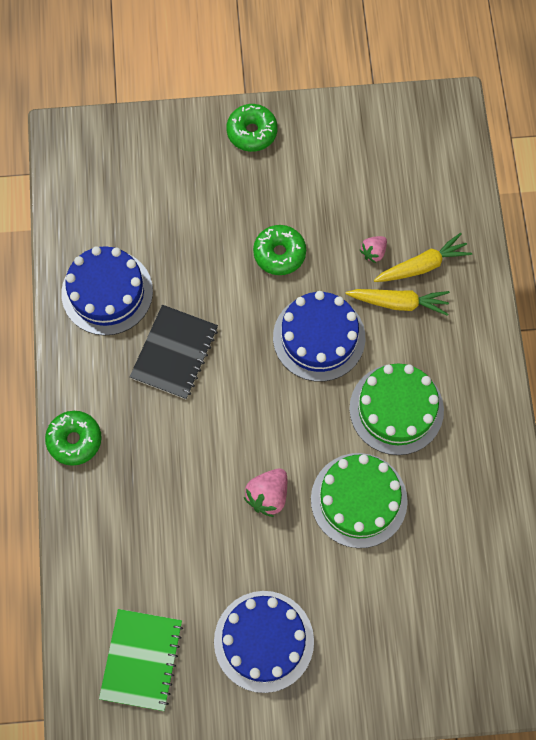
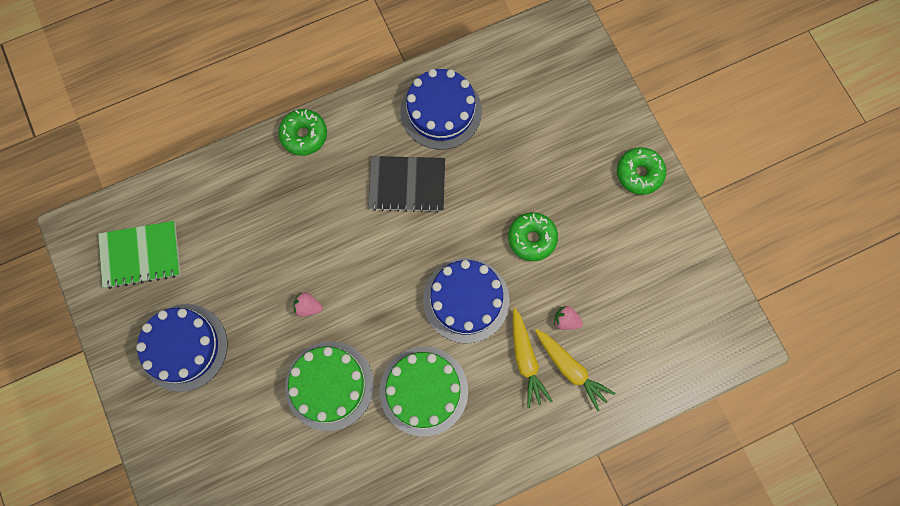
camera: 70 degrees right, 5 degrees up
pink strawberry [244,468,287,517] -> pink strawberry [293,292,323,316], size x0.64

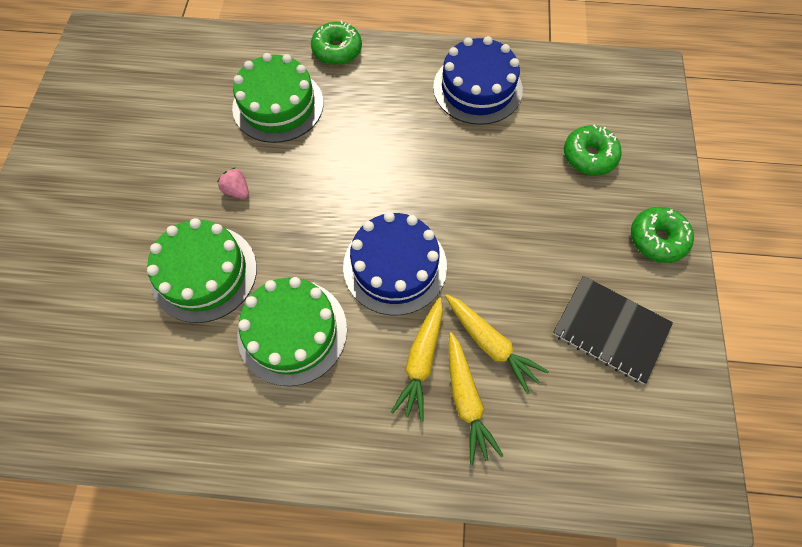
camera: 30 degrees right, 10 degrees down
green notebook [98,221,180,289] -> none
blue cake [136,304,228,392] -> none
black notebook [368,156,445,213] -> black notebook moved to [553,276,673,384]
green donut [508,212,558,261] -> green donut moved to [564,125,622,176]
pink strawberry [554,306,583,330] -> yellow carrot [445,295,549,394]
none -> green cake [232,53,323,143]

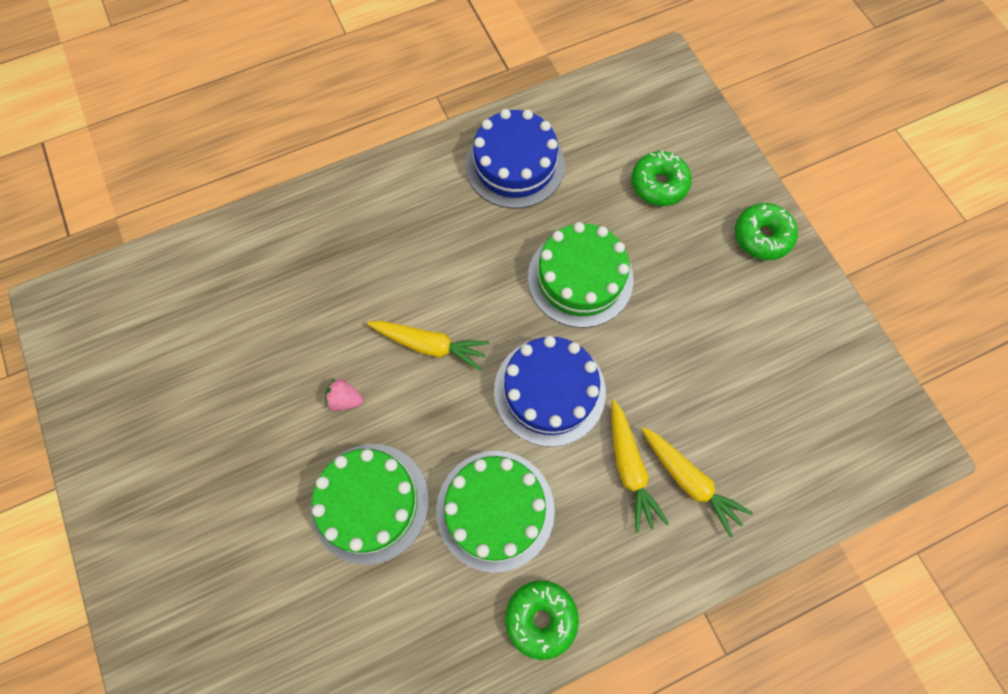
camera: 30 degrees left, 5 degrees up
green cake [232,53,323,143] -> green cake moved to [528,222,634,328]
green donut [311,20,362,65] -> green donut moved to [505,580,579,660]
yellow carrot [445,295,549,394] -> yellow carrot moved to [367,321,490,371]
black notebook [553,276,673,384] -> none

